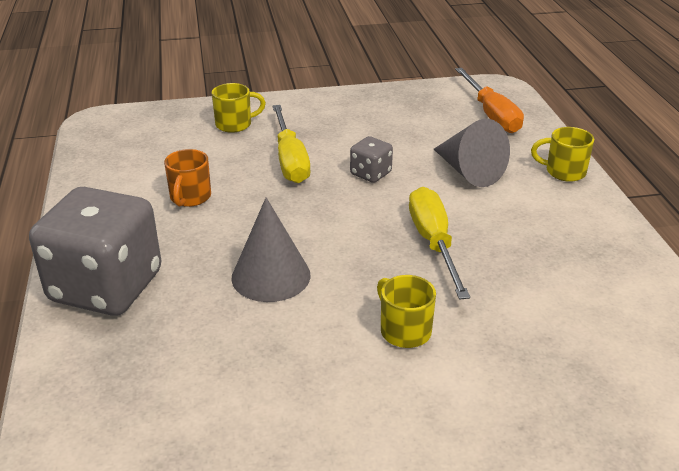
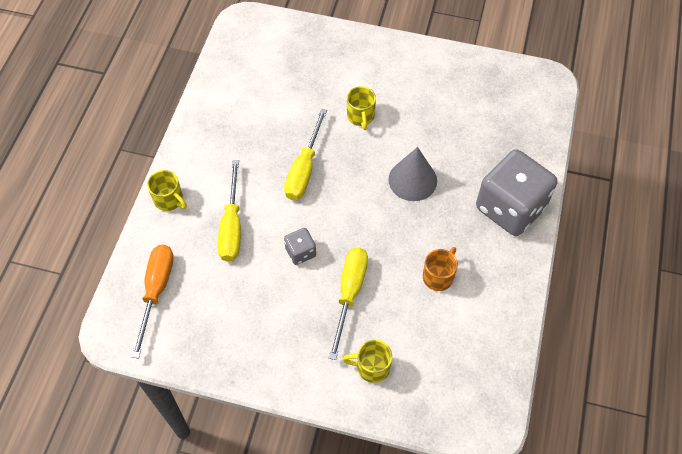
camera: 155 degrees left, 25 degrees up
grey cone [434,119,510,187] -> yellow screwdriver [217,160,241,262]

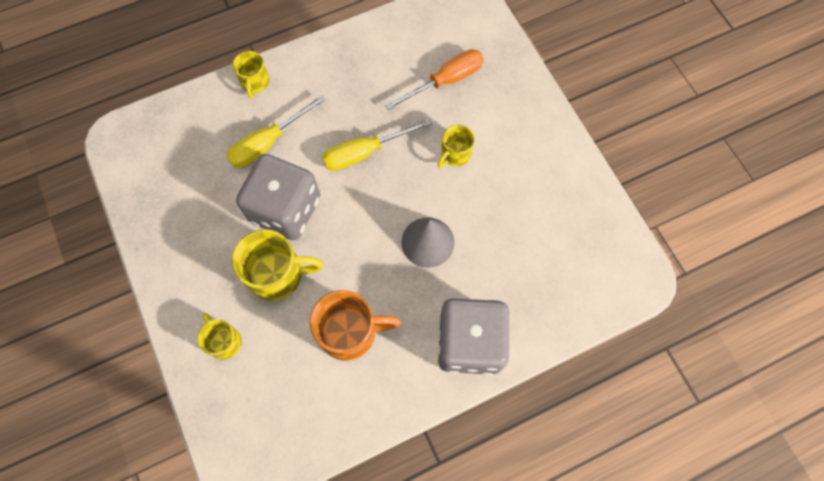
camera: 50 degrees right, 10 degrees up
orange screwdriver [132,245,174,358] -> orange screwdriver moved to [385,49,484,110]
grey dice [284,228,316,265] -> grey dice [236,154,320,240], size x2.27
yellow screwdriver [329,247,368,360] -> yellow mug [232,229,324,301]
orange mug [423,247,458,291] -> orange mug [309,290,401,361], size x1.71

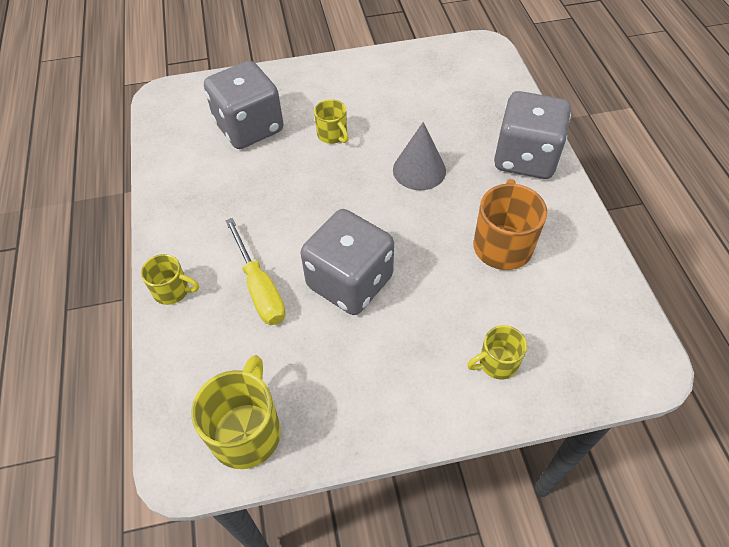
camera: 75 degrees left, 15 degrees down
yellow mug [232,229,324,301] -> yellow mug moved to [191,355,281,469]
yellow screwdriver [322,118,432,171] -> none
orange screwdriver [385,49,484,110] -> grey dice [204,61,284,149]

